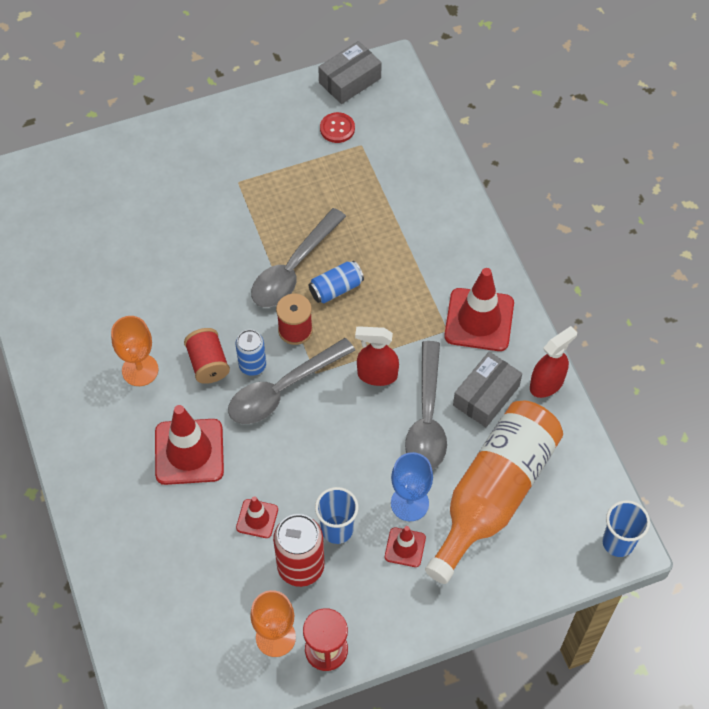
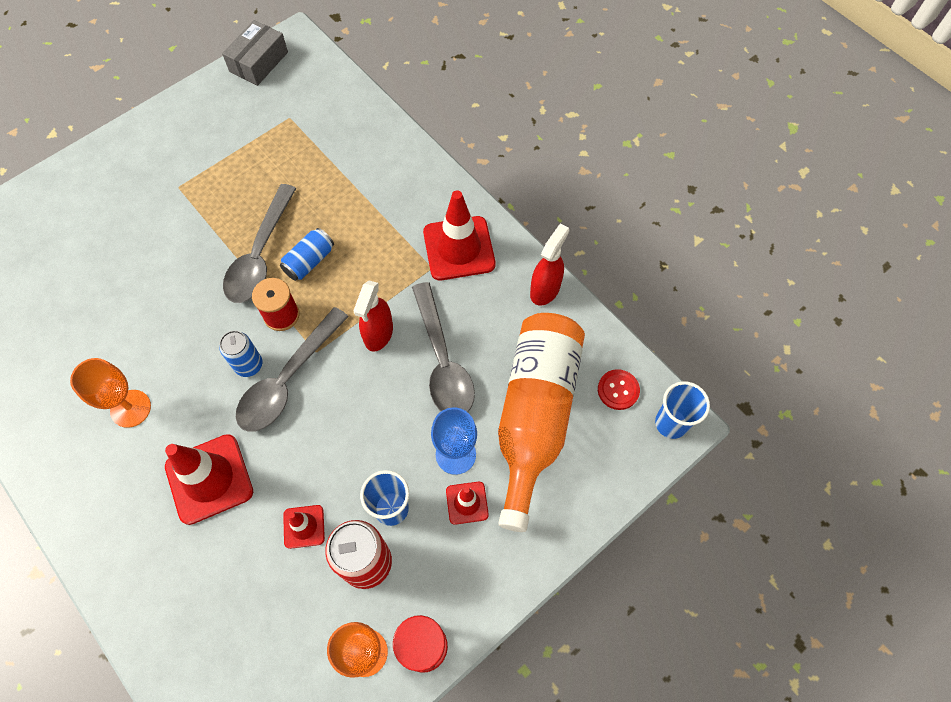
camera: 20 degrees left, 5 degrees up
red spool [184,328,230,384] -> none
red button [320,112,355,143] -> red button moved to [598,369,640,410]
red spray bottle [355,326,399,386] -> red spray bottle turned 60 degrees counterclockwise [353,280,393,352]
grey box [453,352,522,427] -> none

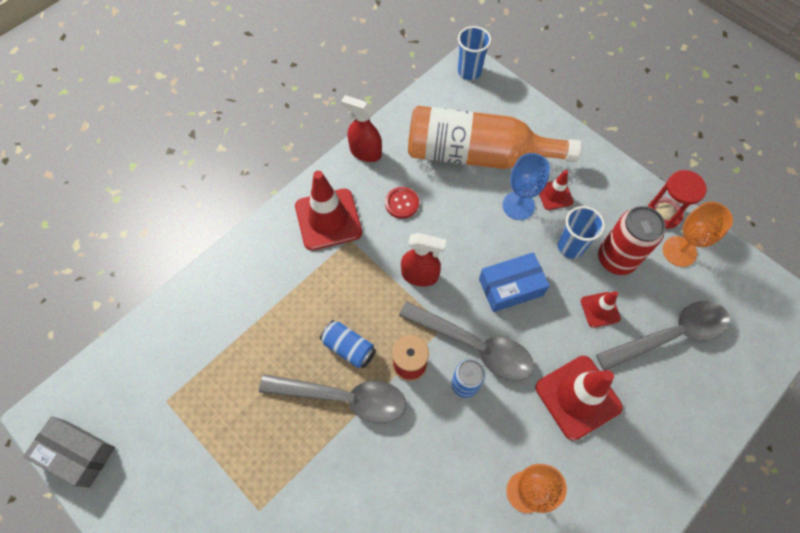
camera: 95 degrees left, 0 degrees up
grey spoon [412,282,475,412] -> grey spoon moved to [596,301,730,371]
red button [598,369,640,410] -> red button moved to [385,187,419,219]
none -> blue box [479,252,550,312]

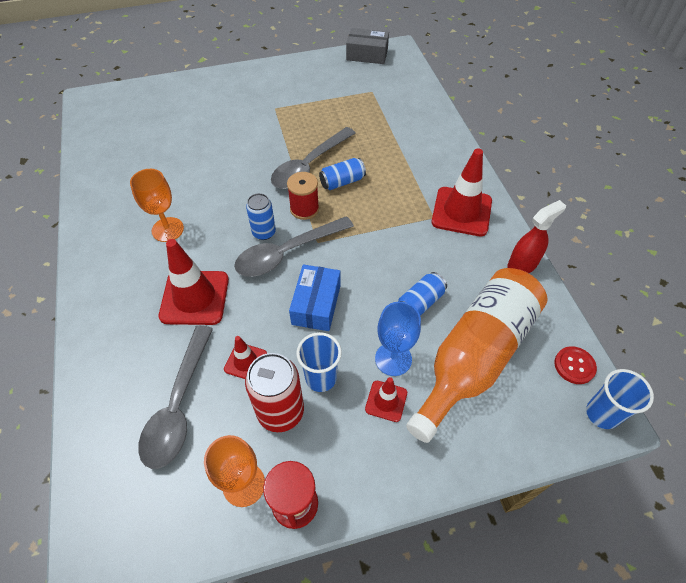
camera: 120 degrees right, 10 degrees down
grey box [23,416,115,488] -> grey box turned 45 degrees clockwise [346,28,389,64]
red button [385,187,419,219] -> red button moved to [554,346,597,384]
red spray bottle [401,233,447,286] -> none
none -> blue can [398,272,447,316]

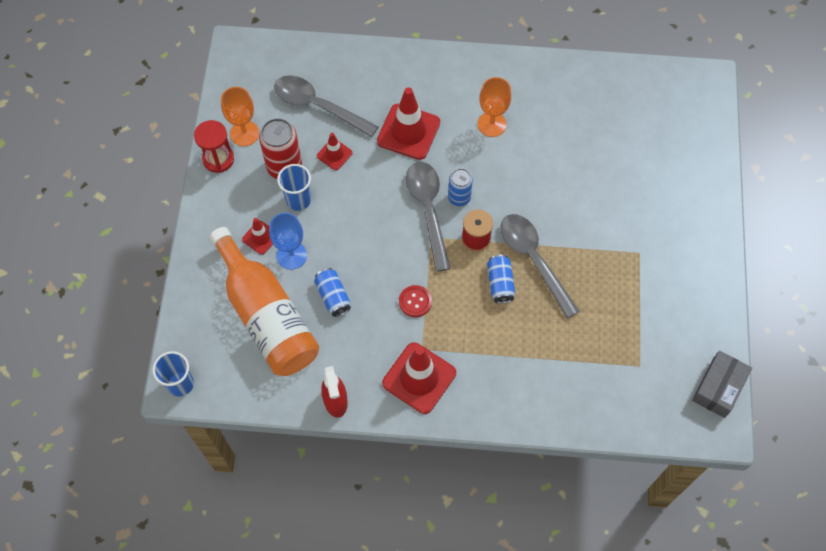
camera: 110 degrees right, 10 degrees up
blue box [289,264,341,331] -> none
red button [554,346,597,384] -> red button moved to [399,285,432,317]

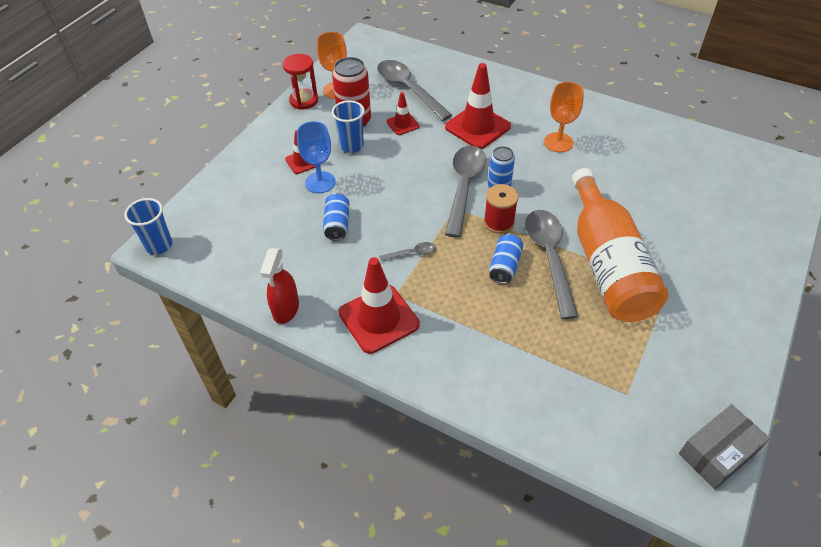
camera: 25 degrees right, 15 degrees down
orange bottle [209,227,319,376] -> orange bottle moved to [572,168,668,322]
red button [399,285,432,317] -> grey spoon [379,242,436,261]

